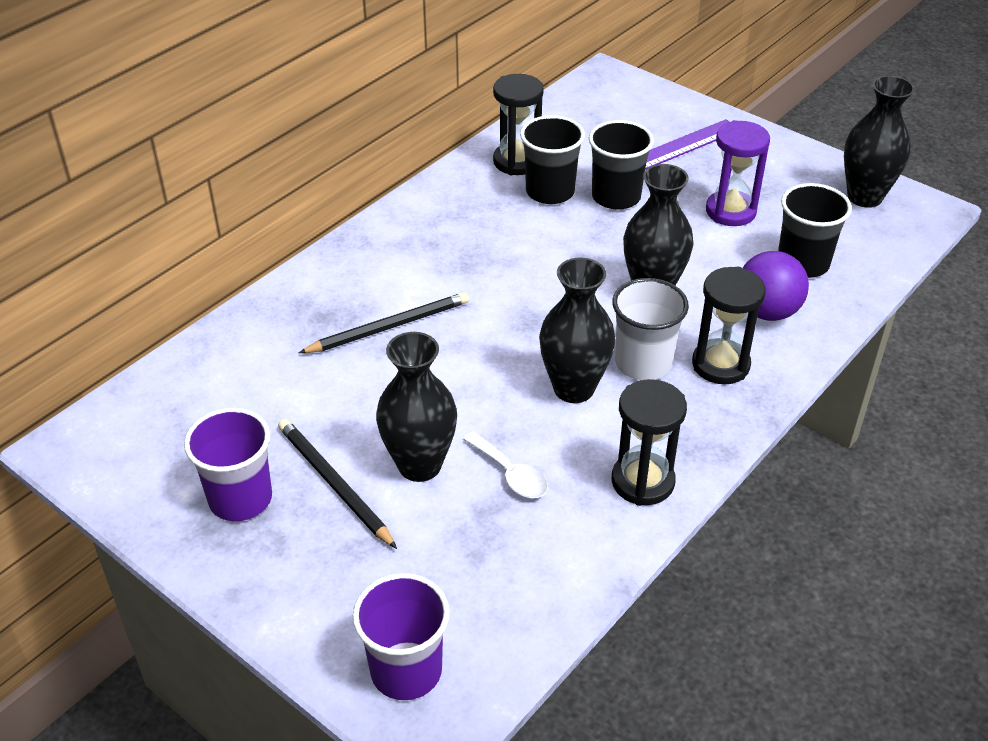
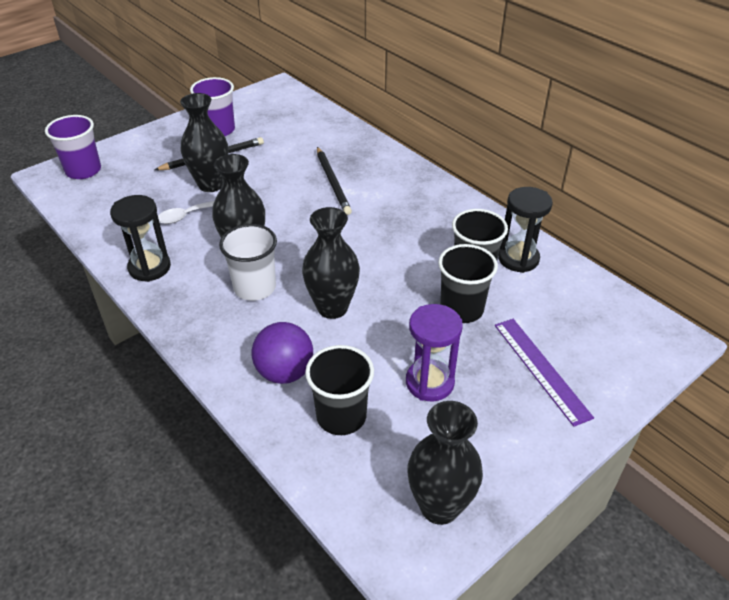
camera: 100 degrees right, 0 degrees up
black hourglass [692,266,766,384] -> none

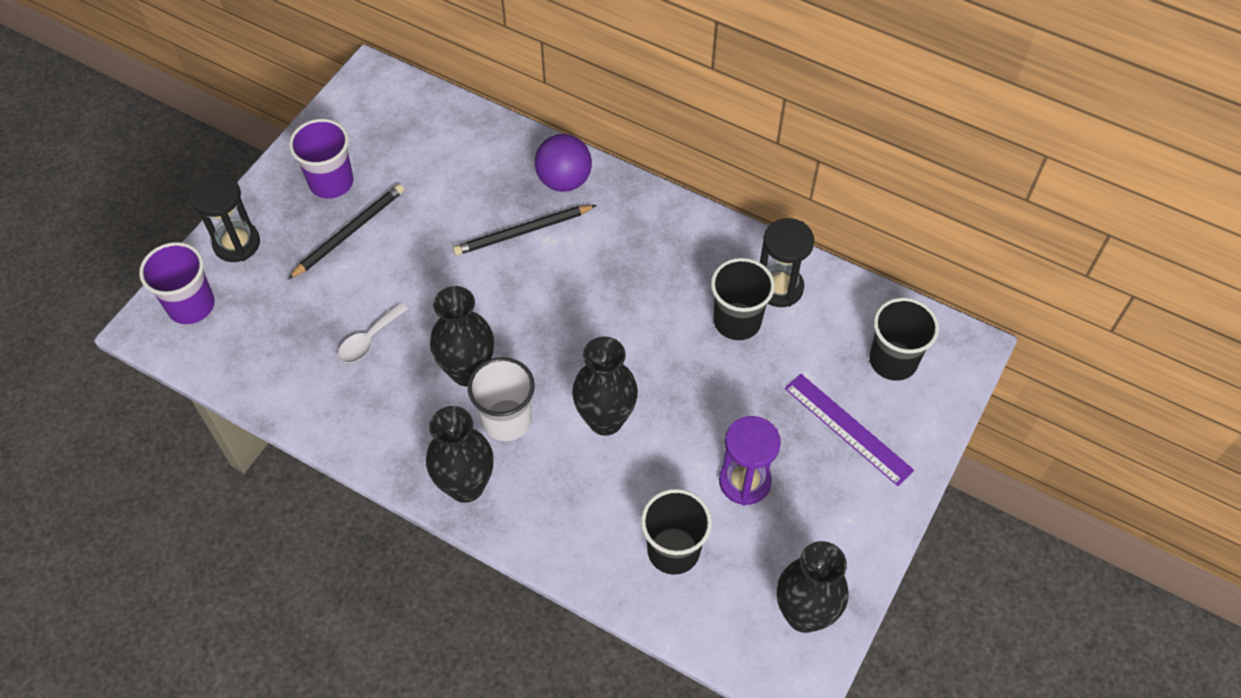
camera: 20 degrees left, 15 degrees up
black hourglass [110,195,171,282] -> black hourglass moved to [190,173,260,262]
black vase [180,93,228,192] -> black vase moved to [426,406,493,503]
purple ball [252,322,313,384] -> purple ball moved to [535,134,592,192]
black pencil [317,147,352,215] -> black pencil turned 105 degrees clockwise [453,205,597,256]
black cup [438,244,498,323] -> black cup moved to [869,298,939,381]

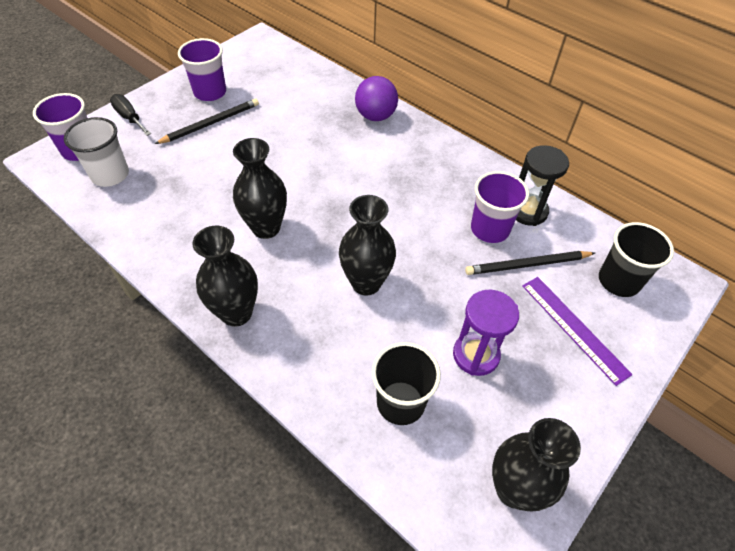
camera: 10 degrees right, 5 degrees down
black hourglass [190,173,260,262] -> black screwdriver [110,94,151,136]
white spoon [338,302,408,363] -> none
black pencil [453,205,597,256] -> black pencil moved to [465,251,595,275]
white cup [468,357,535,441] -> white cup moved to [64,117,129,187]
black cup [711,258,775,340] -> purple cup [471,171,529,243]

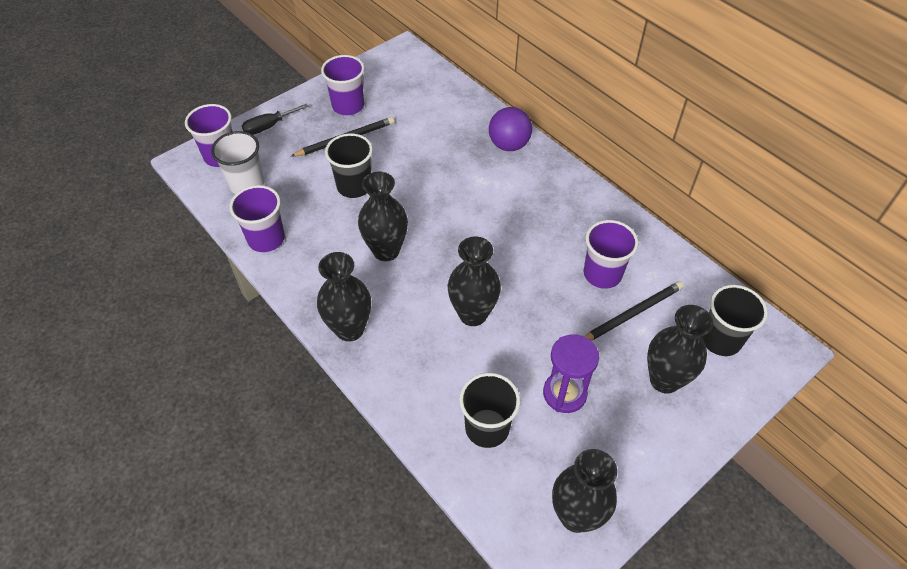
camera: 10 degrees right, 0 degrees up
black screwdriver [110,94,151,136] -> black screwdriver turned 90 degrees counterclockwise [242,104,308,135]
black pencil [465,251,595,275] -> black pencil turned 150 degrees clockwise [584,281,683,341]
black hourglass [516,145,569,226] -> none
purple ruler [522,277,633,386] -> black vase [647,305,713,393]
none -> purple cup [229,185,285,252]
none -> black cup [325,133,373,198]

